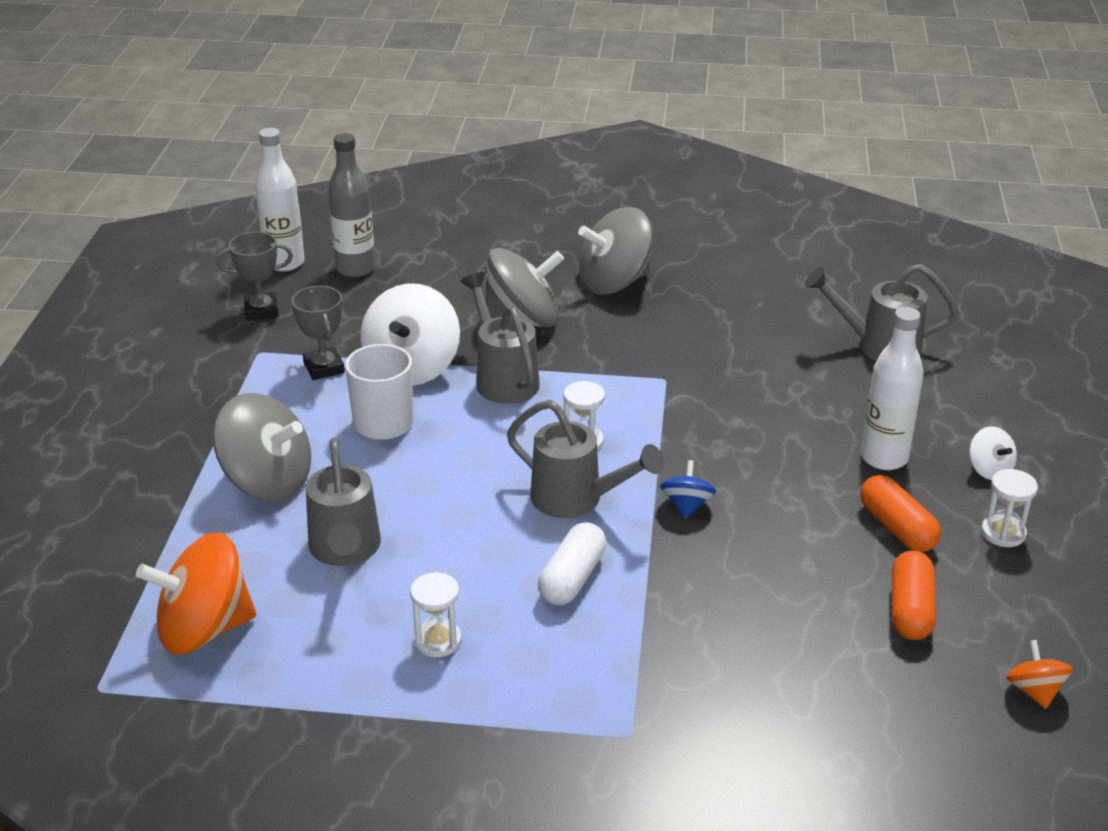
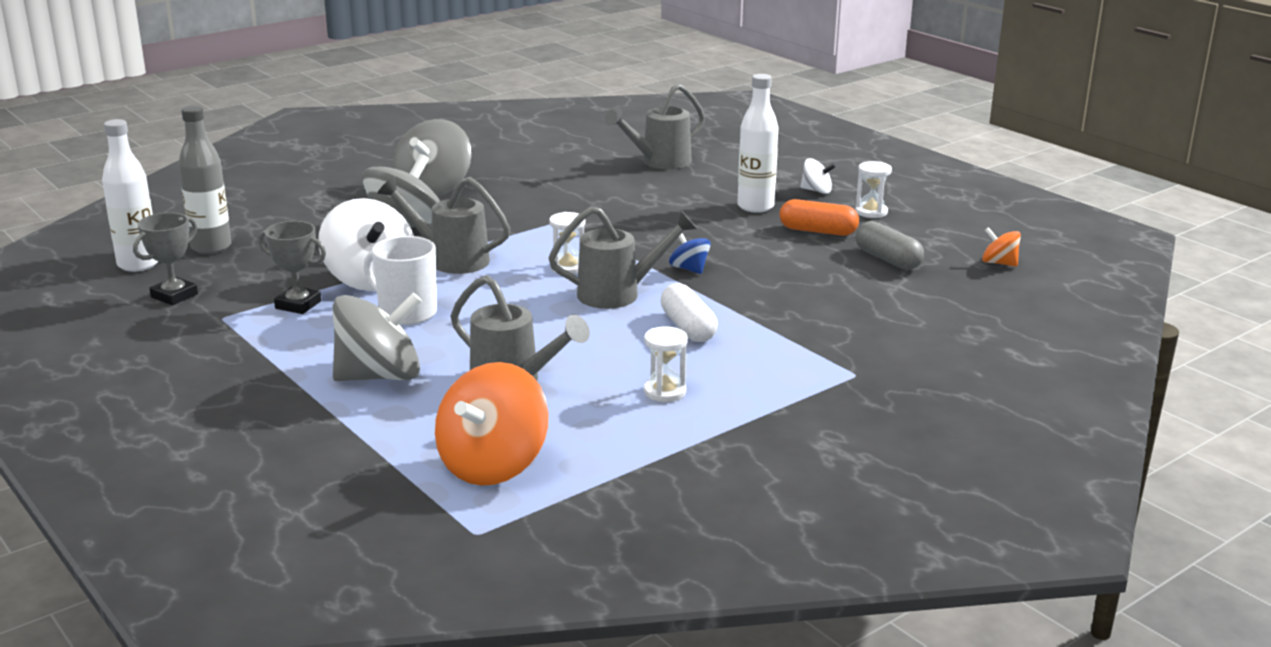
camera: 45 degrees left, 10 degrees down
orange capsule [892,551,936,640] -> grey capsule [855,221,924,270]

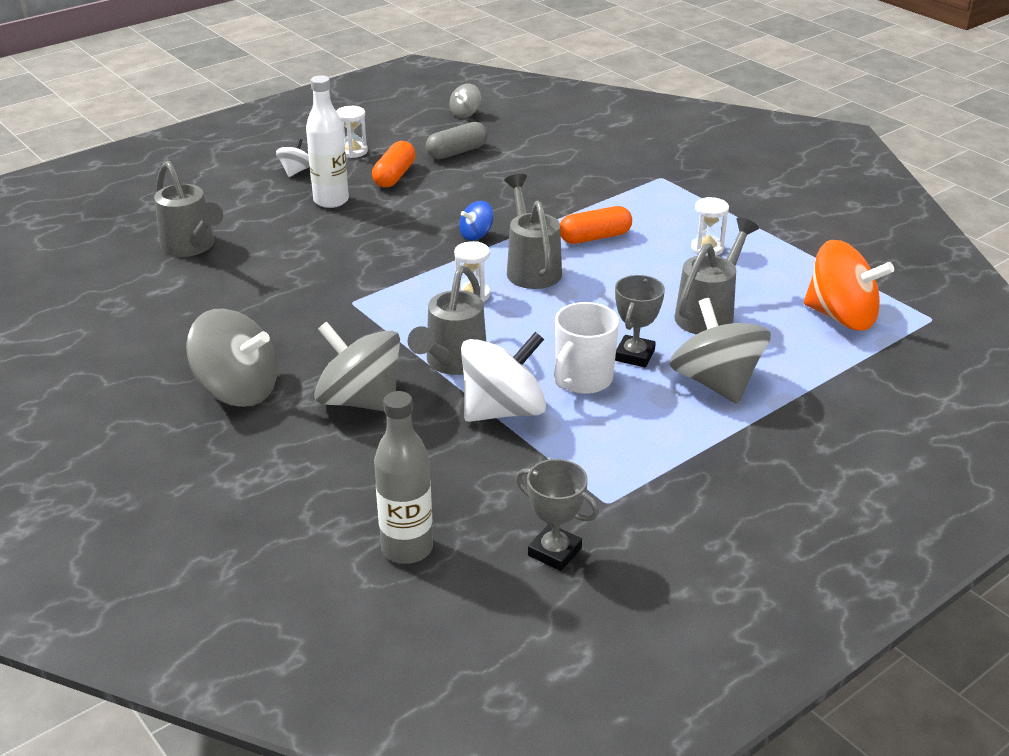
camera: 90 degrees left, 10 degrees up
white bottle [102,119,158,272] -> none
grey trophy [258,221,326,314] -> grey trophy moved to [615,275,665,367]
white capsule [660,283,718,342] -> orange capsule [560,206,632,244]
orange spinning top [982,227,1021,267] -> grey spinning top [449,84,481,118]

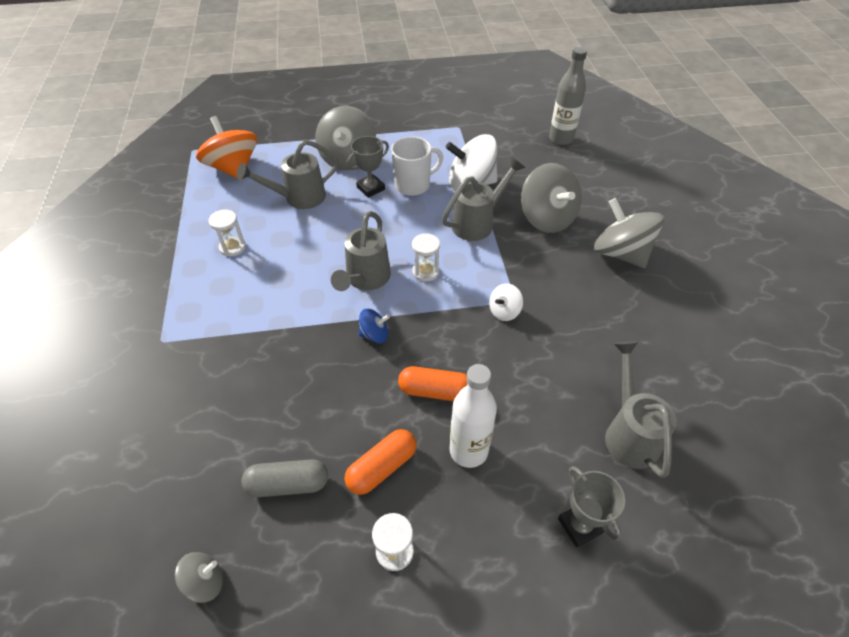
camera: 150 degrees left, 15 degrees up
white spinning top [276,139,310,177] -> white spinning top moved to [489,284,523,321]
grey trophy [516,459,599,571] -> grey trophy moved to [558,466,625,547]
orange capsule [560,206,632,244] -> orange capsule moved to [398,366,467,401]

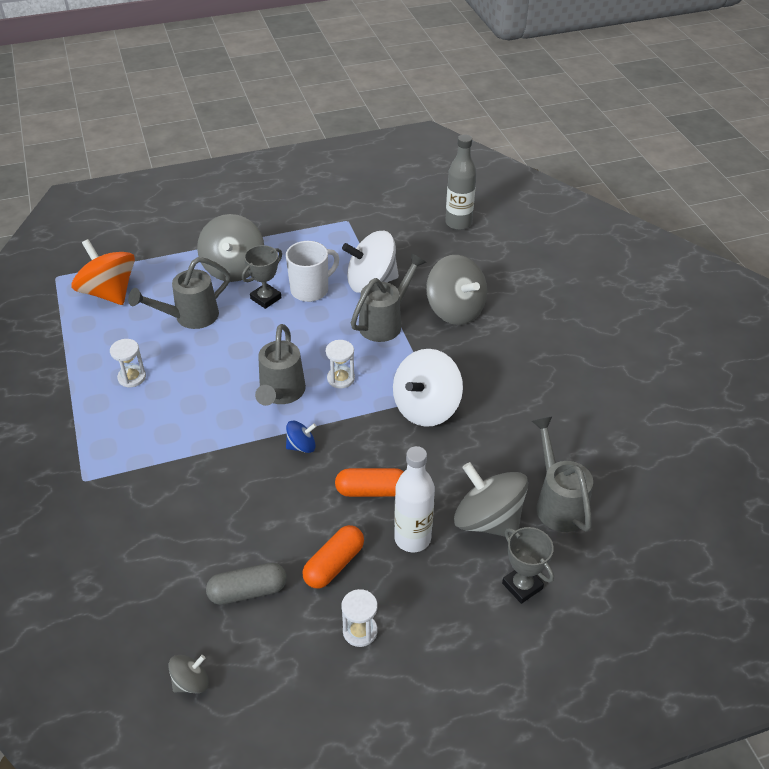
camera: 10 degrees left, 5 degrees down
white spinning top [489,284,523,321] -> white spinning top [393,349,463,427], size x2.06
grey spinning top [594,198,664,268] -> grey spinning top moved to [454,462,528,537]

